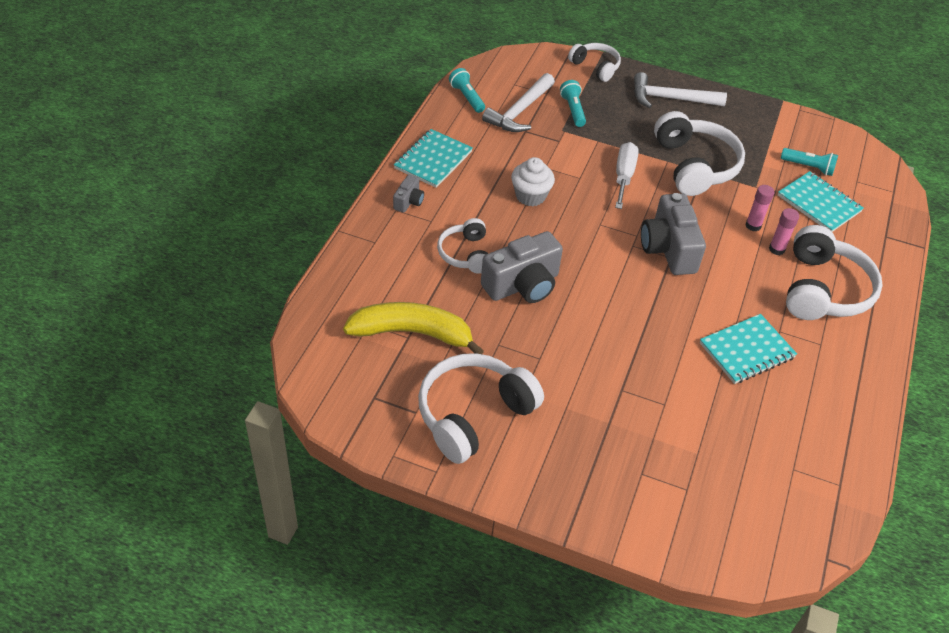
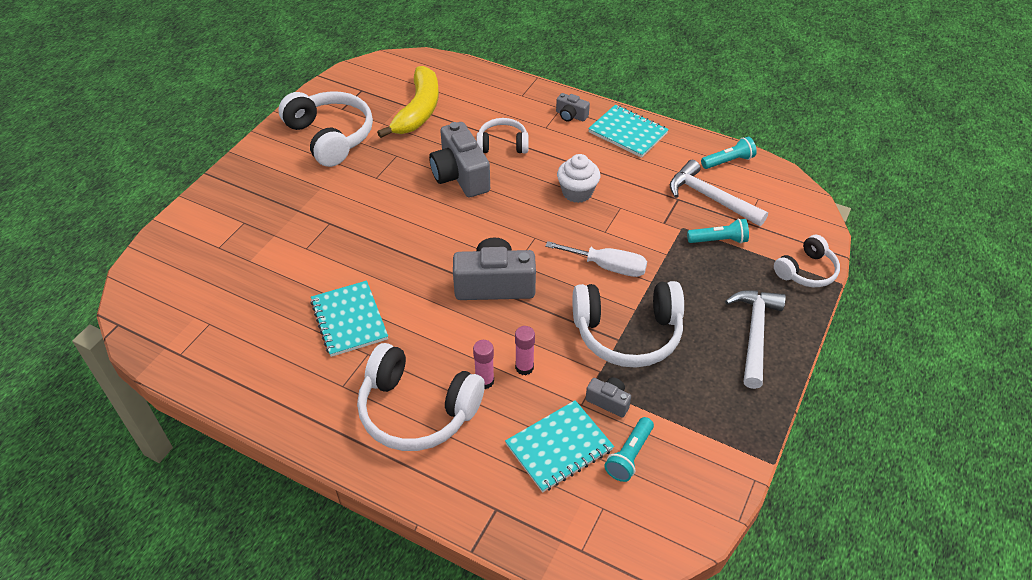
camera: 100 degrees right, 0 degrees up
none -> grey camera [586,377,631,417]

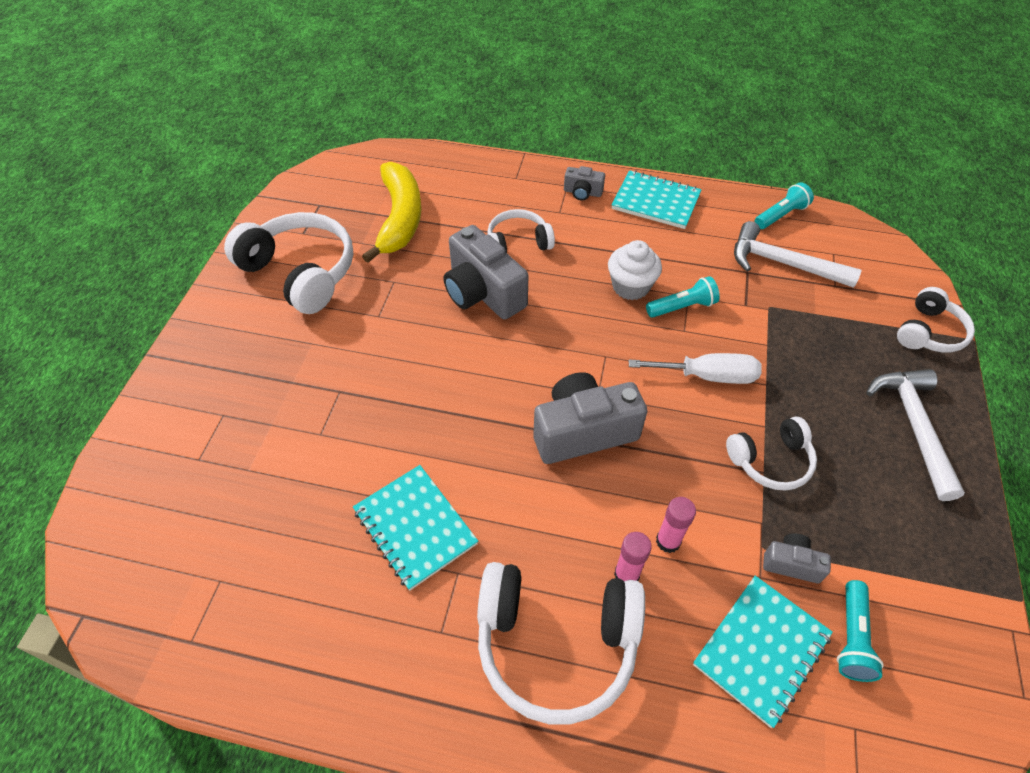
camera: 15 degrees left, 5 degrees up
white headphones [572,281,684,368] -> white headphones [726,417,817,491], size x0.58
turquoise flashlight [687,219,749,244] -> turquoise flashlight moved to [646,276,720,318]

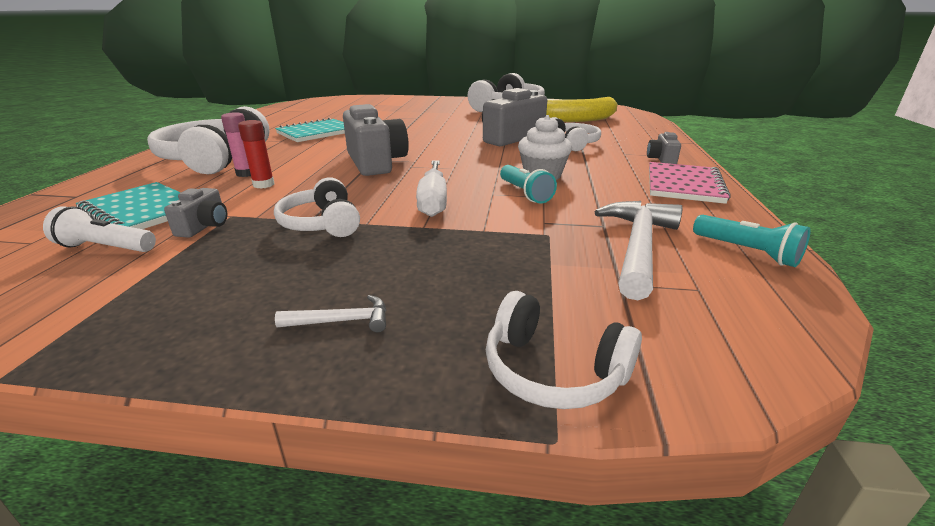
camera: 85 degrees right, 25 degrees down
turquoise notebook [611,170,702,229] -> pink notebook [649,162,731,204]
pink glue stick [656,497,696,553] -> red glue stick [238,120,274,188]
turquoise flashlight [837,580,884,682] -> white flashlight [43,206,156,252]
white hammer [866,369,965,501] -> white hammer [275,295,386,332], size x0.47

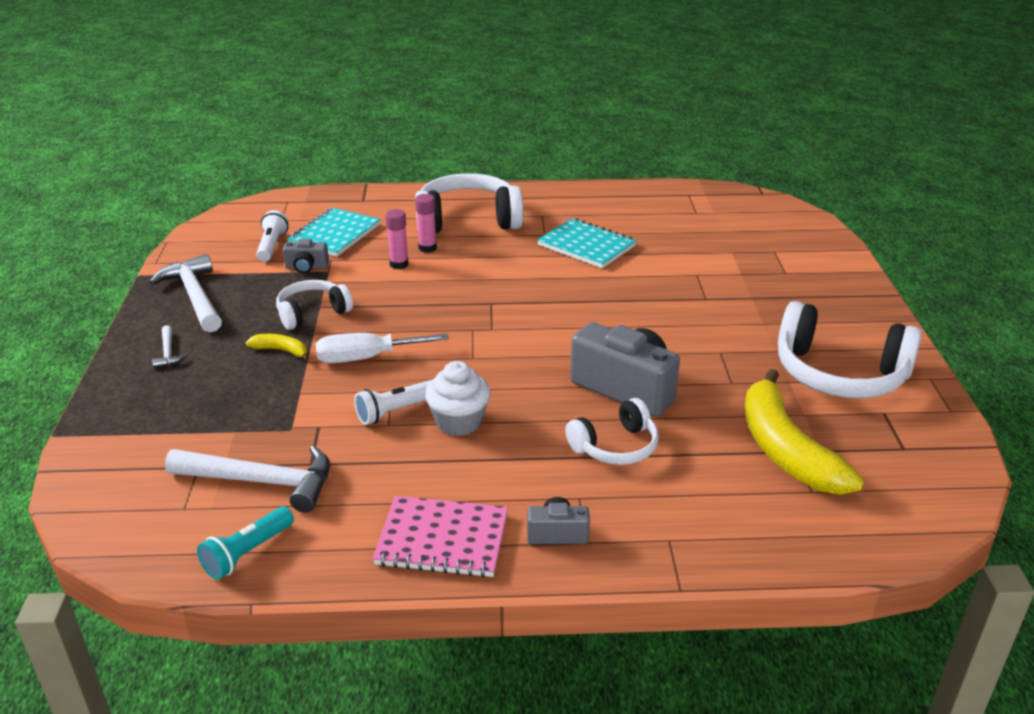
camera: 80 degrees right, 5 degrees up
red glue stick [238,120,274,188] -> pink glue stick [385,209,409,269]
grey camera [343,104,409,176] -> none
white headphones [486,291,642,409] -> none
turquoise flashlight [500,165,557,203] -> white flashlight [354,380,431,425]
none -> white hammer [149,254,222,332]
none -> yellow banana [246,334,309,361]

